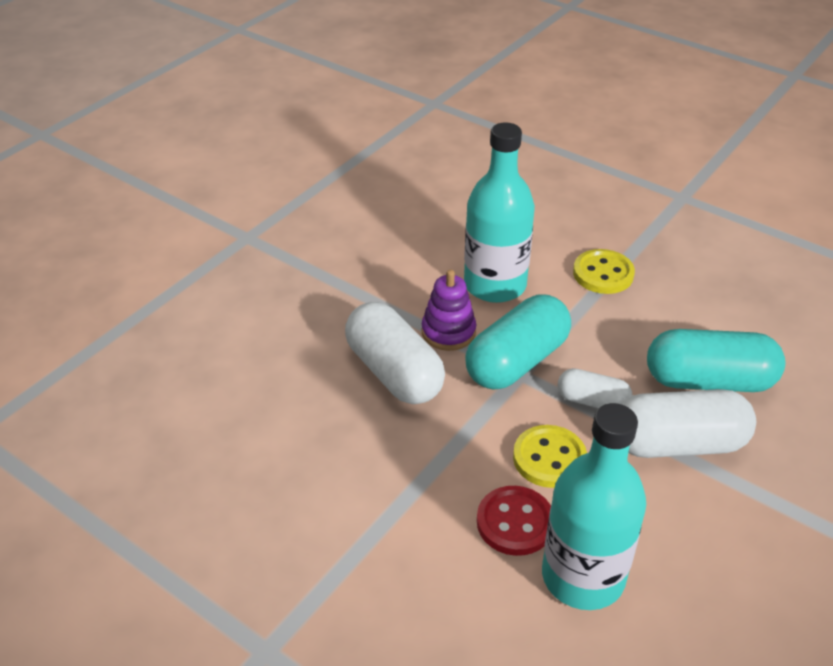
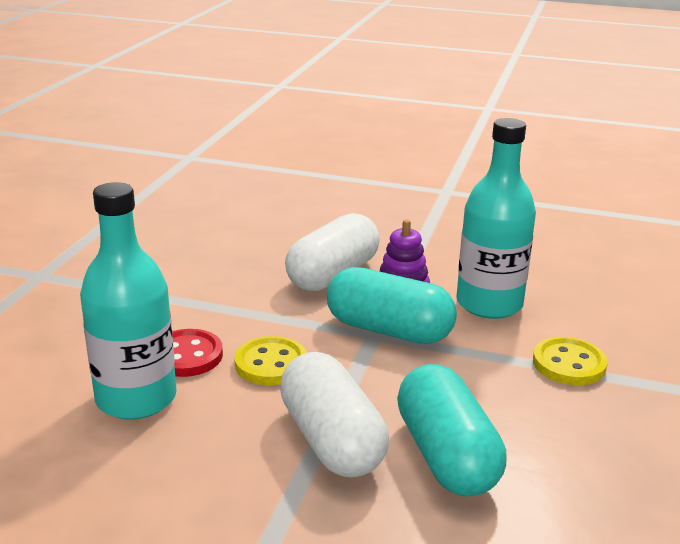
camera: 70 degrees right, 15 degrees down
white capsule [557,368,633,408] -> none

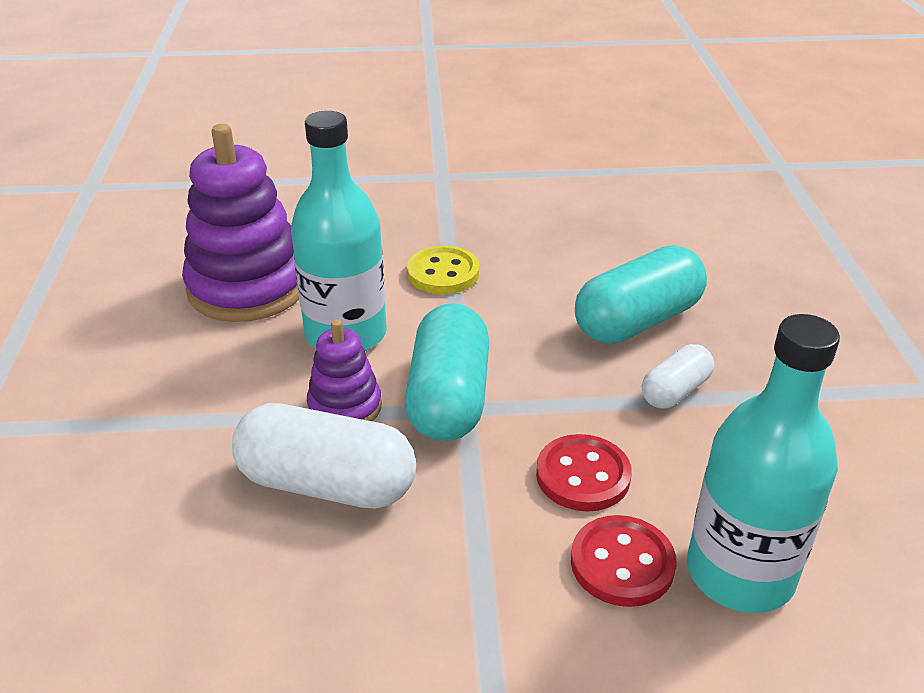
camera: 110 degrees left, 10 degrees up
yellow button [234,336,307,385] -> red button [536,434,632,512]
white capsule [280,352,389,478] -> white capsule [642,344,714,409], size x0.55
none -> purple stacking toy [182,124,299,322]

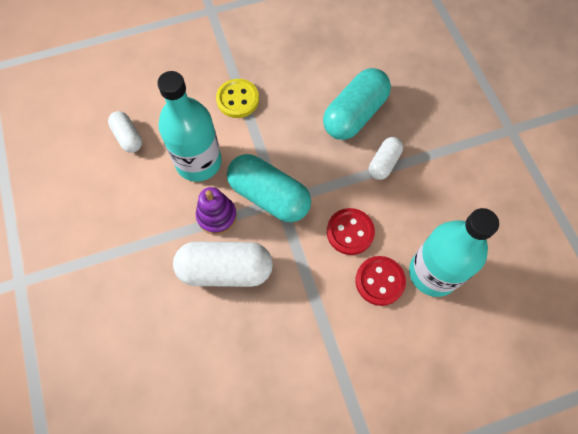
camera: 15 degrees left, 30 degrees up
purple stacking toy [182,124,299,322] -> white capsule [108,111,142,153]
turquoise capsule [405,303,489,441] -> turquoise capsule turned 45 degrees counterclockwise [227,154,311,222]

